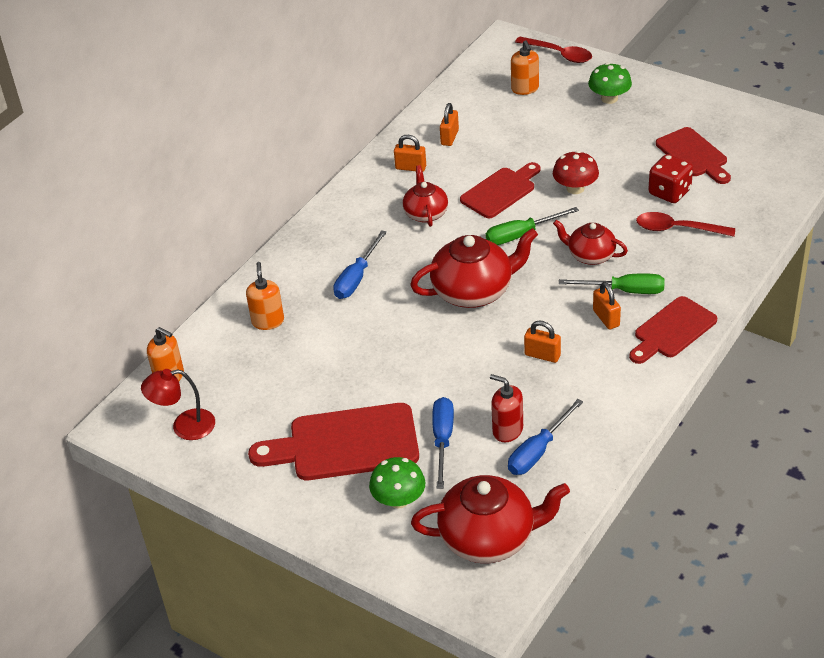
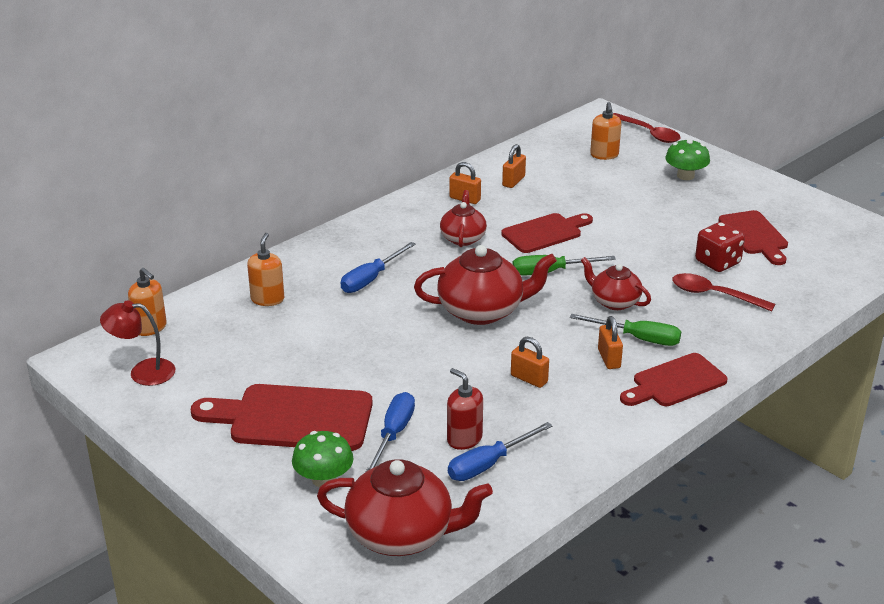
camera: 10 degrees right, 10 degrees down
red mushroom [553,151,599,194] -> none

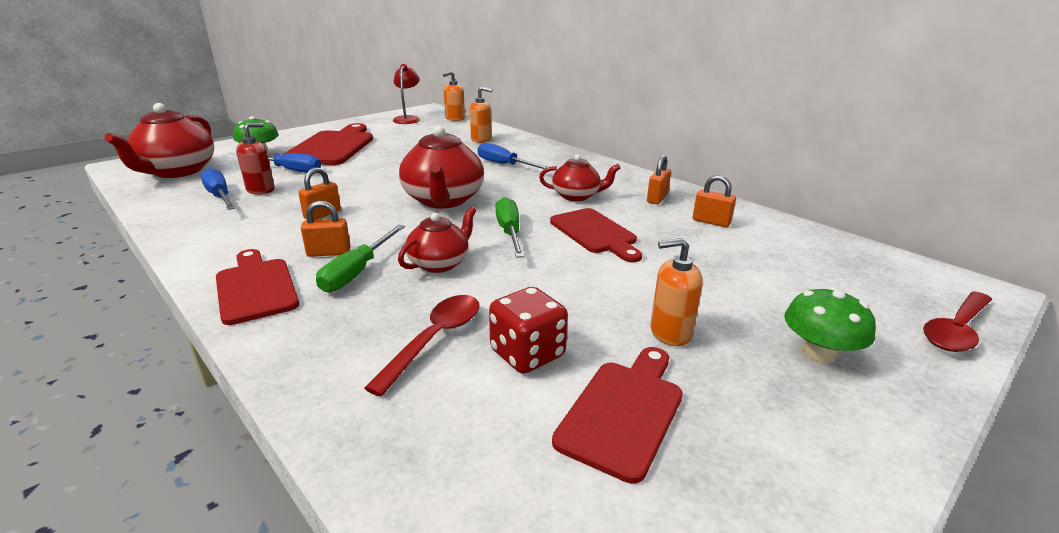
camera: 90 degrees right, 5 degrees down
orange soap dispenser [590,102,621,160] -> orange soap dispenser moved to [650,238,703,346]
red cutting board [718,210,788,265] -> red cutting board turned 135 degrees clockwise [552,347,683,484]

